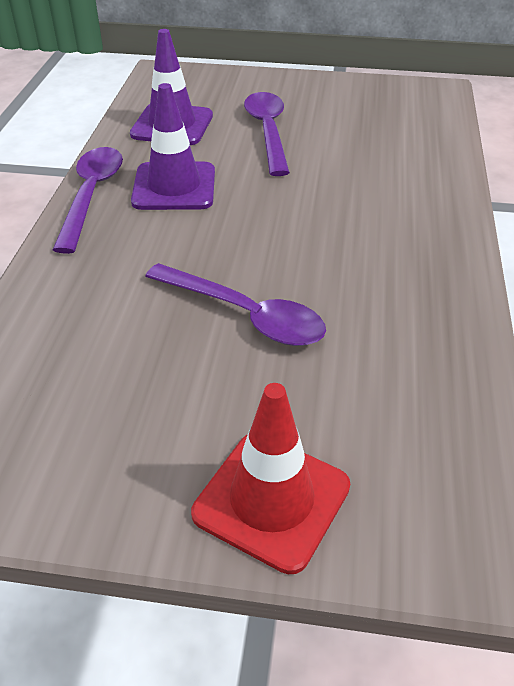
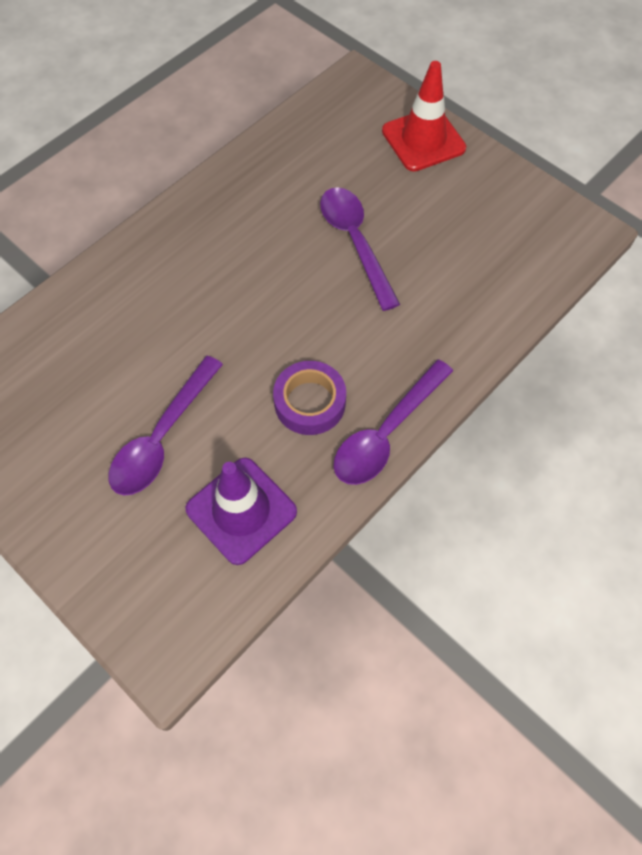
camera: 145 degrees left, 20 degrees up
purple traffic cone [131,83,215,210] -> purple tape [273,361,346,435]

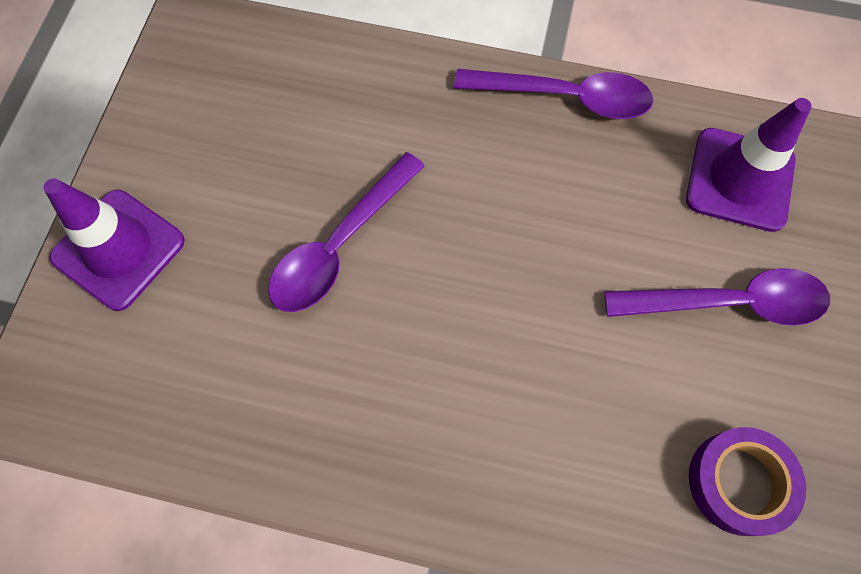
camera: 120 degrees left, 5 degrees up
purple tape [273,361,346,435] -> purple tape moved to [689,427,806,536]
red traffic cone [382,61,466,171] -> purple traffic cone [43,178,185,311]

